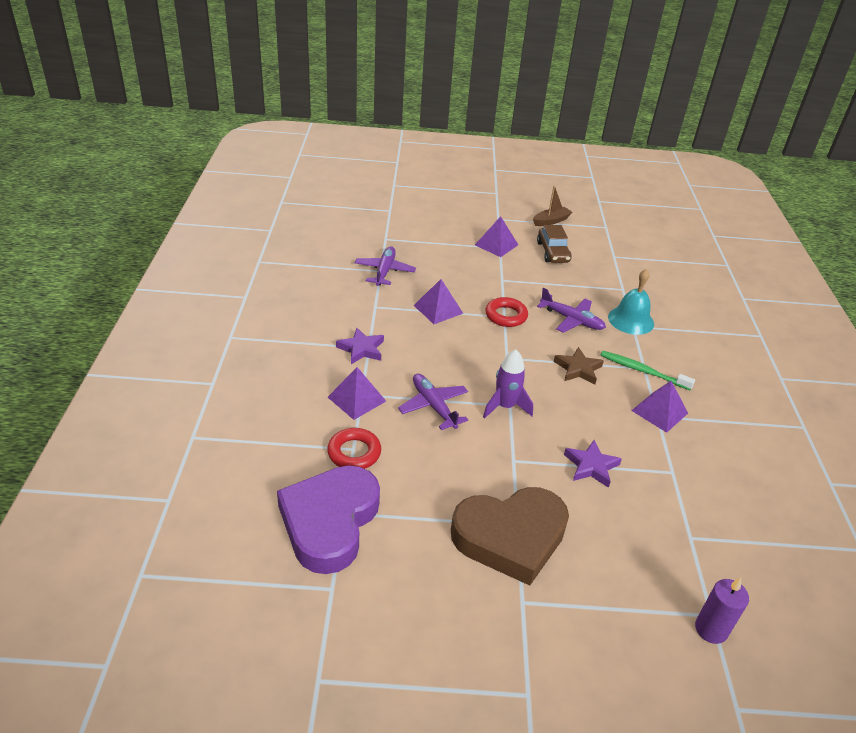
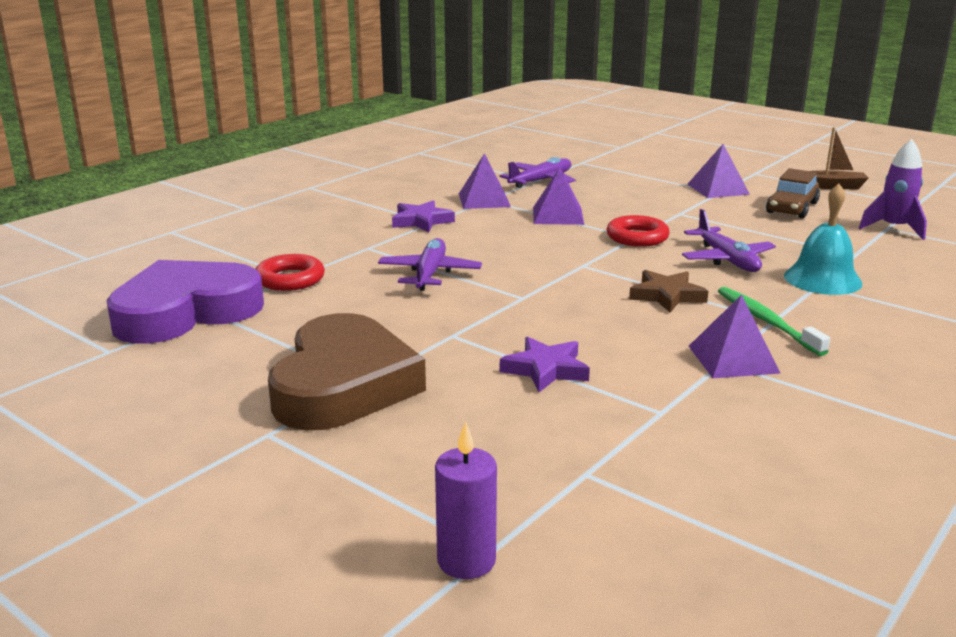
camera: 40 degrees right, 15 degrees down
purple pyramid [328,367,386,420] -> purple pyramid moved to [459,153,511,209]
brown heart [451,487,569,586] -> brown heart turned 105 degrees counterclockwise [268,313,426,430]
purple rocket [483,349,533,418] -> purple rocket moved to [859,139,927,240]

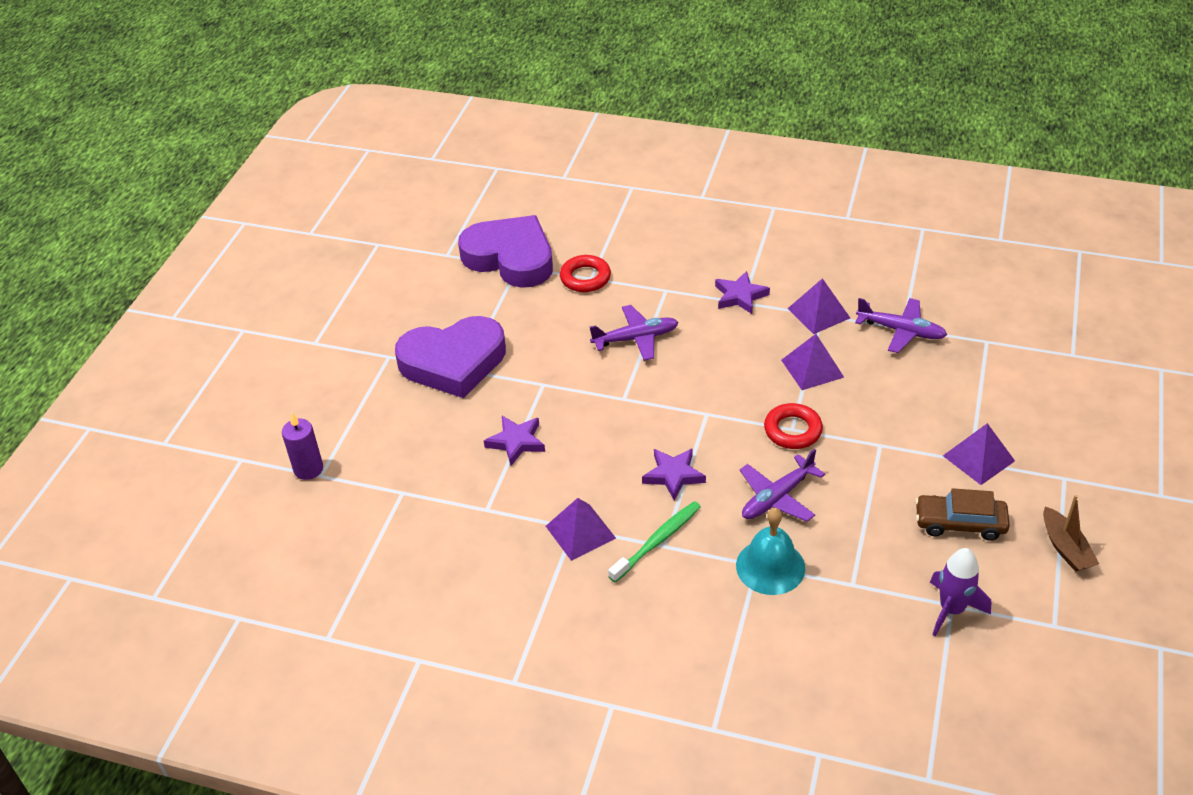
camera: 70 degrees right, 20 degrees up
brown heart [268,313,426,430] -> purple heart [395,316,506,398]
brown star [629,270,708,313] -> purple star [642,448,706,501]

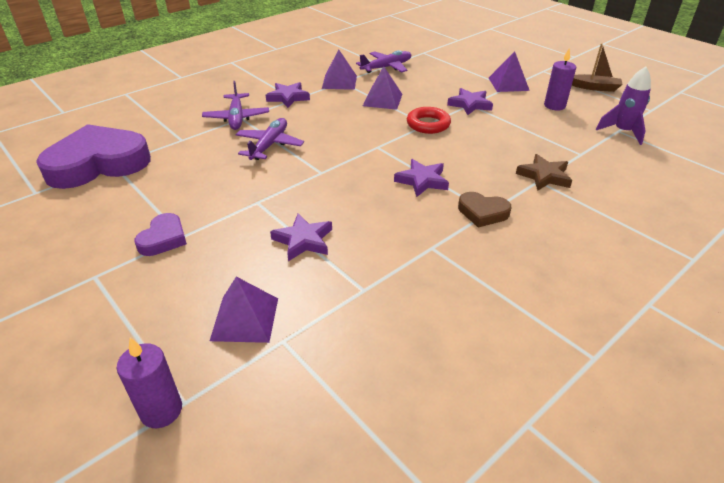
camera: 60 degrees left, 5 degrees down
purple heart [395,316,506,398] -> purple heart [134,213,187,256], size x0.46
purple pyramid [546,498,616,561] -> purple pyramid moved to [210,277,278,343]
red ring [560,255,611,292] -> none
green toothbrush [608,501,701,582] -> brown heart [458,192,511,228]
turquoise bell [736,508,805,595] -> brown star [516,154,572,191]
purple plane [740,449,825,522] -> purple plane moved to [202,81,269,130]
brown car [915,488,1010,541] -> purple candle [544,47,576,111]
none -> purple star [447,88,493,115]

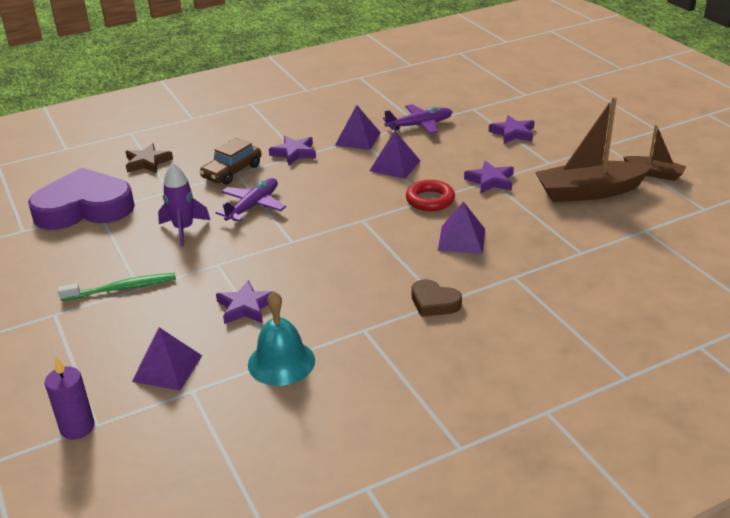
camera: 15 degrees right, 5 degrees down
purple heart [134,213,187,256] -> green toothbrush [58,273,176,301]
purple plane [202,81,269,130] -> brown car [199,138,262,185]
purple star [394,159,449,197] -> purple star moved to [489,115,535,144]
purple pyramid [489,51,530,92] -> purple pyramid moved to [438,201,485,254]
brown star [516,154,572,191] -> brown star moved to [125,143,173,173]
purple candle [544,47,576,111] -> brown boat [535,97,652,202]
purple rocket [596,67,651,145] -> purple rocket moved to [158,162,210,246]
none -> turquoise bell [248,291,315,386]

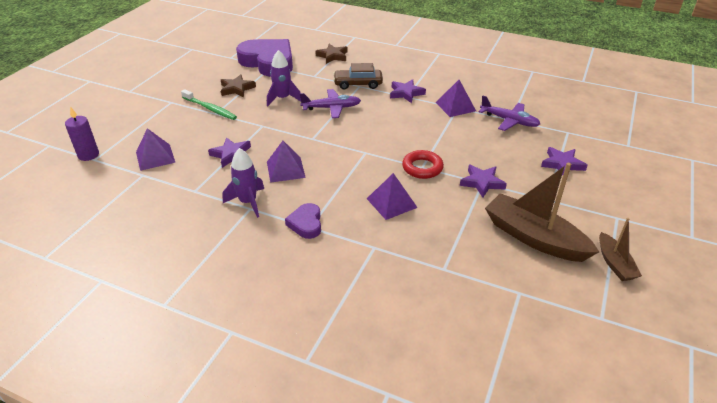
camera: 50 degrees right, 5 degrees up
turquoise bell [248,291,315,386] -> none
purple pyramid [370,131,421,179] -> purple pyramid moved to [267,141,306,183]
brown heart [412,279,462,317] -> purple heart [285,203,321,239]
none -> brown star [221,75,256,97]
none -> purple rocket [223,148,264,218]

